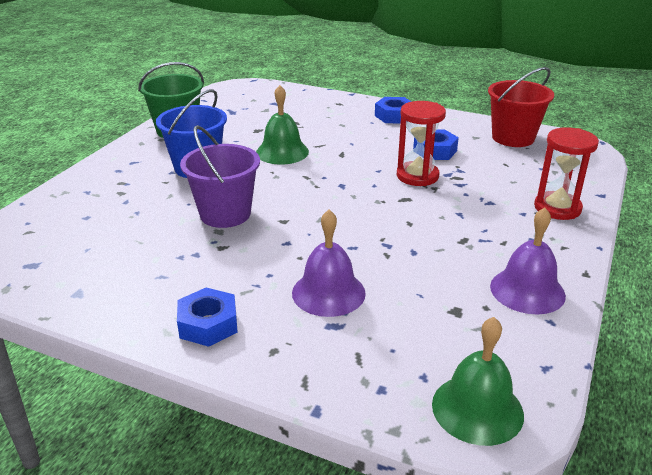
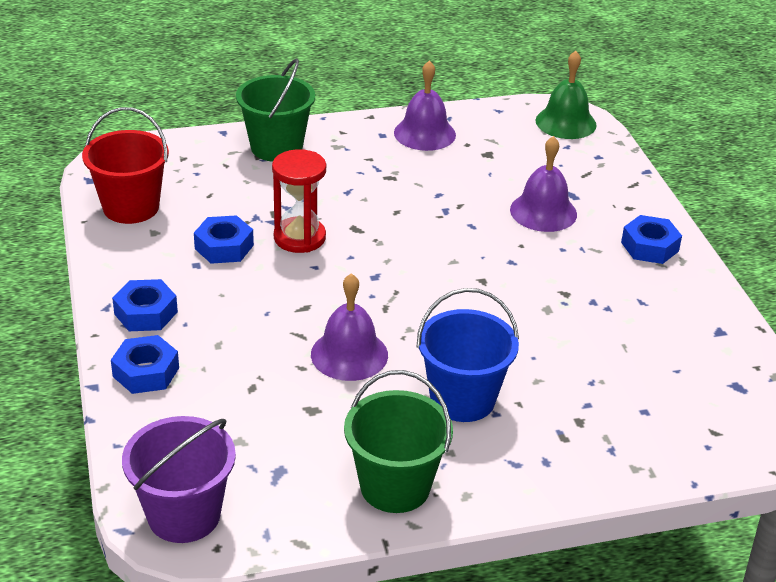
camera: 130 degrees left, 5 degrees up
purple bucket [180,125,260,228] -> purple bucket moved to [122,416,236,543]
green bell [256,85,309,165] -> purple bell [311,273,388,381]
red hourglass [534,127,599,220] -> green bucket [236,58,315,162]
none -> blue nut [111,335,179,394]

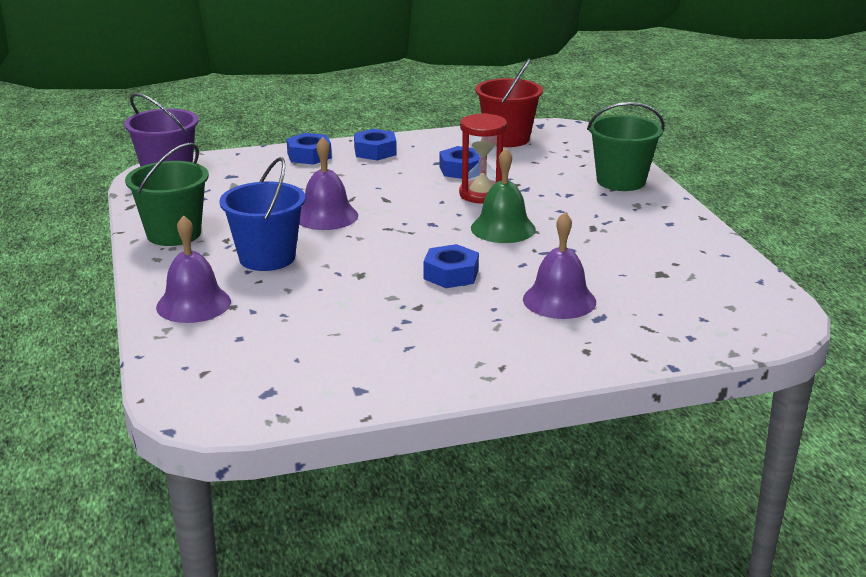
camera: 90 degrees right, 10 degrees down
purple bell [394,60,456,151] -> purple bell moved to [156,215,231,323]
green bell [536,51,596,139] -> green bell moved to [471,148,536,243]
blue nut [621,215,682,264] -> blue nut moved to [424,244,479,288]

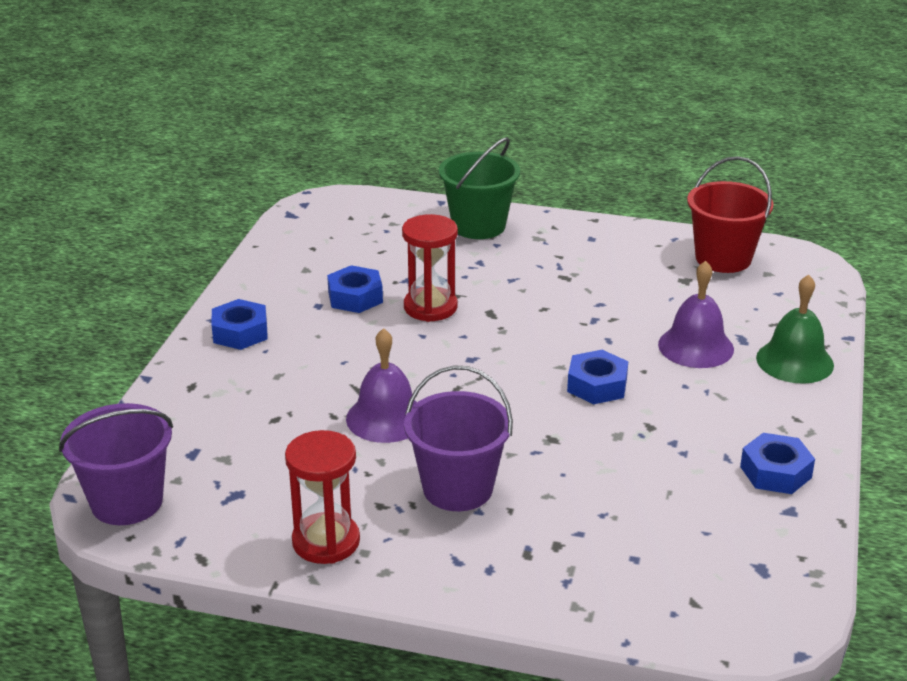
camera: 60 degrees left, 5 degrees up
green bucket [125,143,209,246] -> red hourglass [285,430,360,564]
purple bell [156,215,231,323] -> none
blue bucket [219,157,306,271] -> purple bucket [404,365,513,511]
blue nut [286,133,332,165] -> blue nut moved to [740,433,815,494]
green bell [471,148,536,243] -> green bell moved to [756,275,834,384]
red bucket [475,59,543,147] -> red bucket moved to [687,156,774,273]

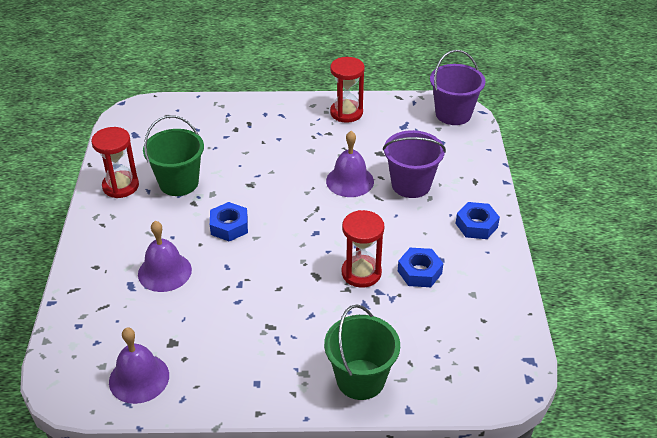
camera: 165 degrees right, 10 degrees up
purple bucket [404,365,513,511] -> purple bucket moved to [383,130,446,198]
red bucket [687,156,774,273] -> purple bell [109,328,169,404]
blue nut [740,433,815,494] -> red hourglass [91,127,139,198]
green bell [756,275,834,384] -> none
none -> green bucket [143,115,204,196]

